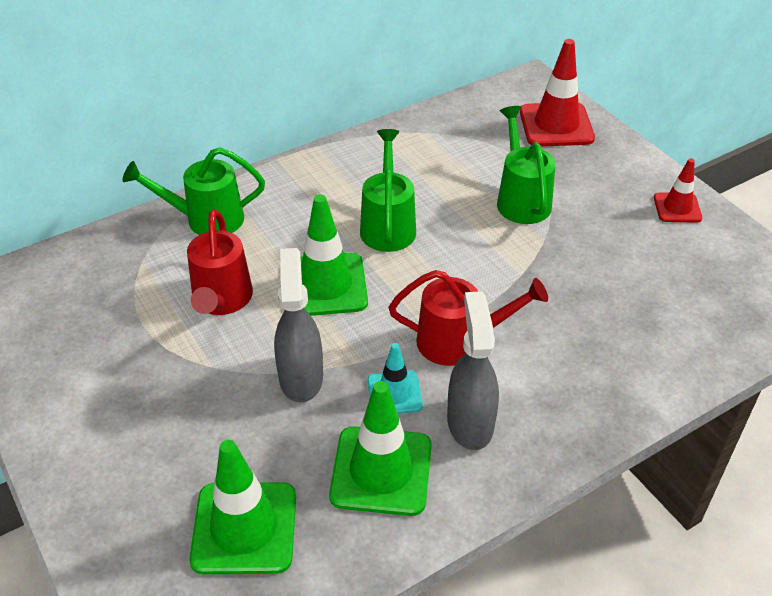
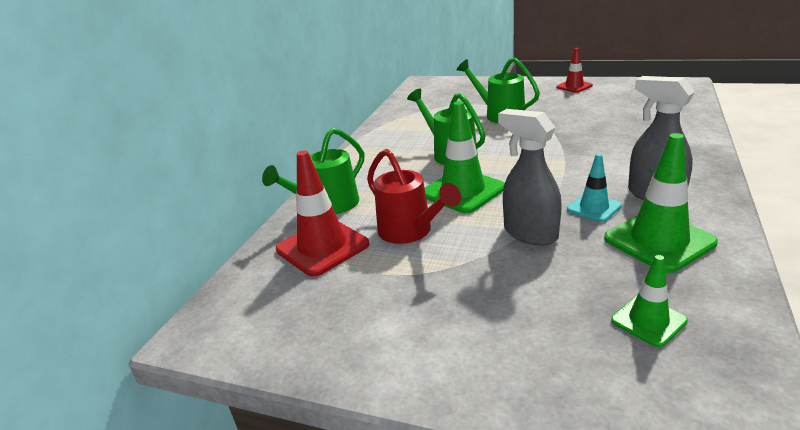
camera: 35 degrees left, 15 degrees down
green traffic cone [189,440,296,574] -> green traffic cone [611,255,688,347], size x0.58
red watering can [389,270,548,366] -> none
red traffic cone [520,39,595,147] -> red traffic cone moved to [276,150,369,277]

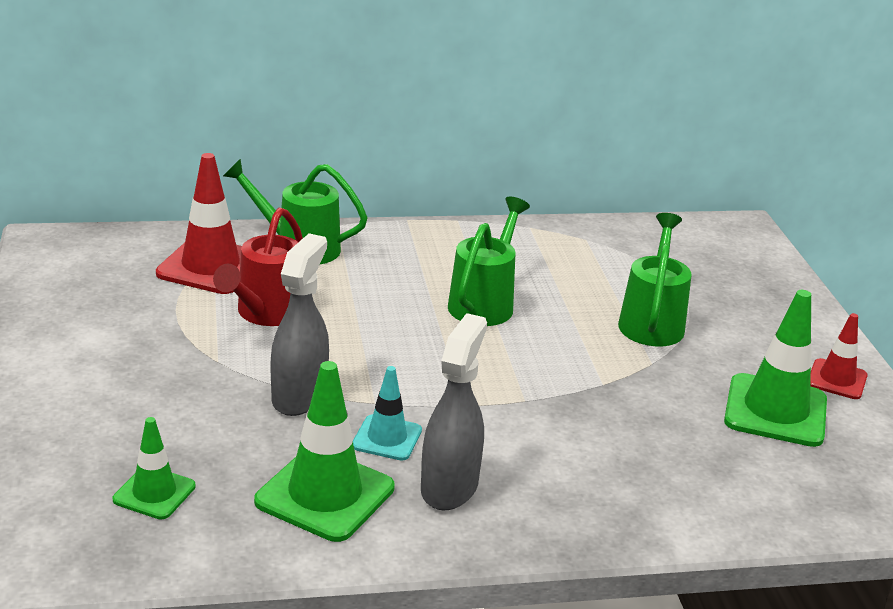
camera: 55 degrees right, 0 degrees up
green traffic cone [425,101,505,213] -> green traffic cone moved to [724,290,827,447]

